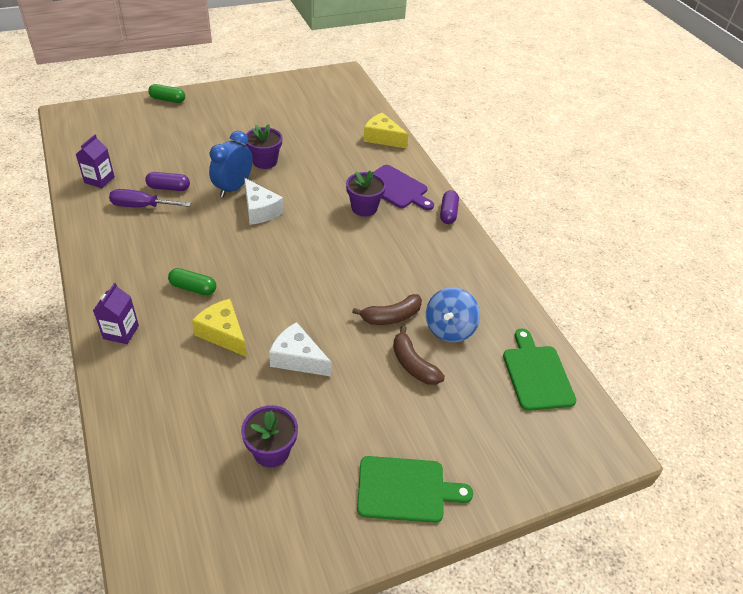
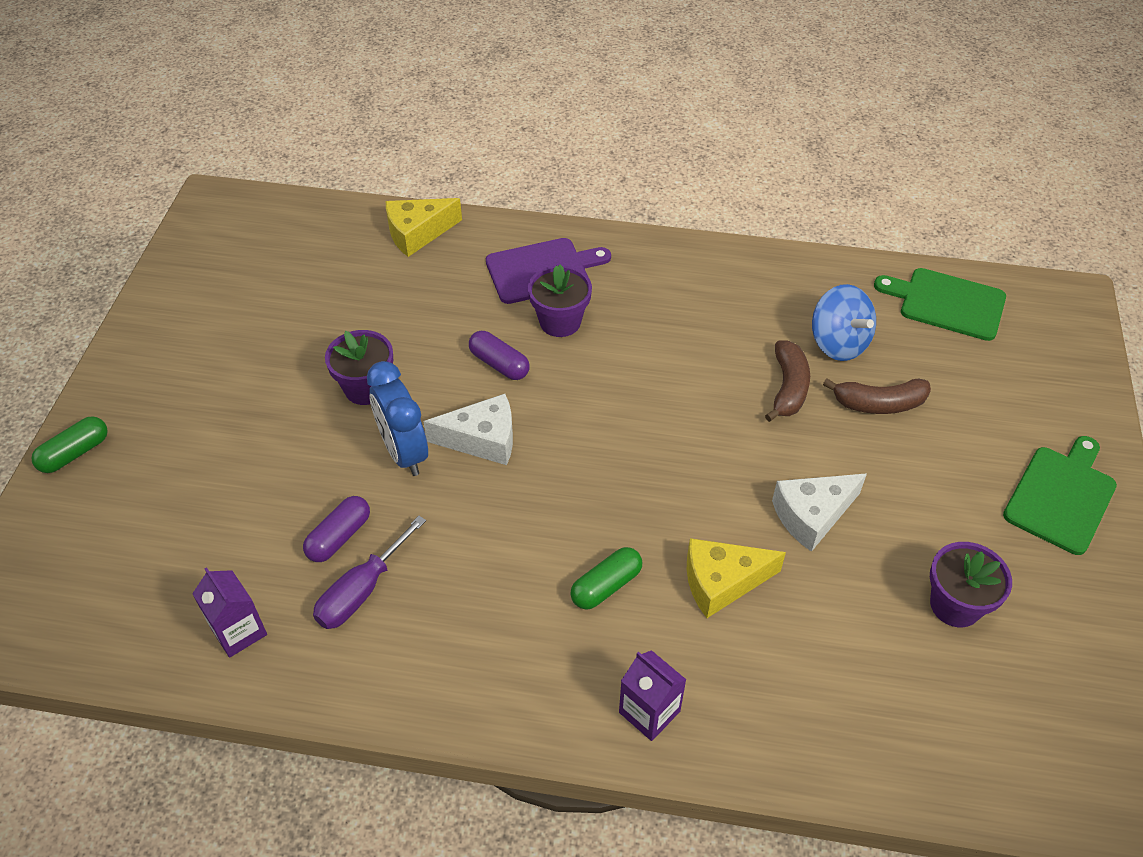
camera: 55 degrees left, 5 degrees up
purple capsule [440,190,459,224] -> purple capsule moved to [469,331,530,380]

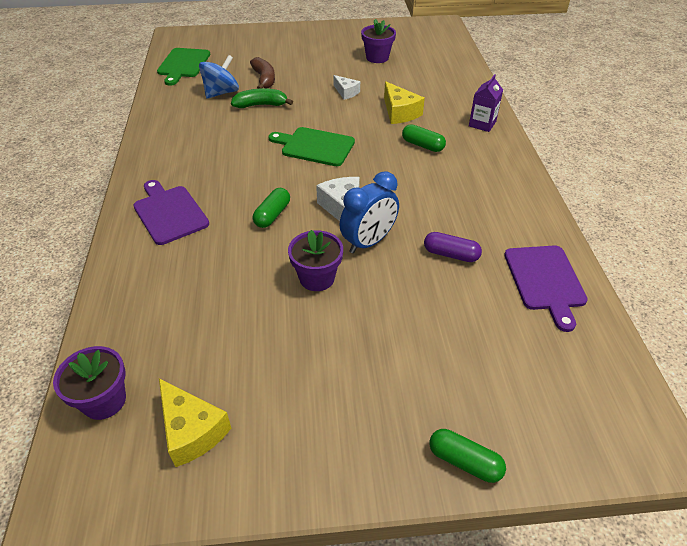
camera: 105 degrees left, 5 degrees down
purple carton [192,567,267,658] -> purple cutting board [504,245,588,332]
purple screwdriver [313,516,426,629] -> none
yellow cheese [386,198,462,257] -> yellow cheese moved to [159,378,231,467]
purple capsule [469,331,530,380] -> green capsule [253,188,290,228]
purple flower pot [528,264,592,337] -> purple flower pot moved to [53,346,126,420]
brown banana [765,340,810,422] -> green banana [231,88,293,108]
white cheese [772,474,867,552] -> white cheese [333,75,360,100], size x0.63
green cutting board [1003,436,1117,555] -> green cutting board moved to [268,127,355,166]

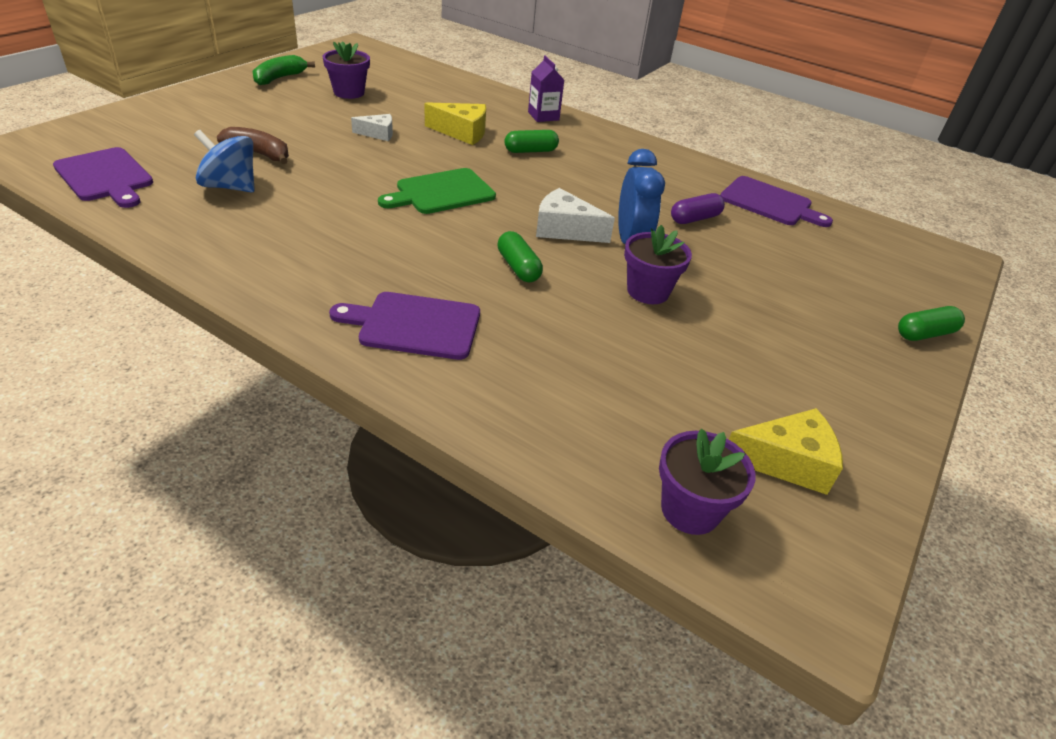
camera: 55 degrees left, 5 degrees down
green cutting board [157,48,210,86] -> purple cutting board [53,147,153,208]
blue spinning top [199,55,239,99] -> blue spinning top turned 60 degrees counterclockwise [194,130,255,193]
green banana [231,88,293,108] -> green banana moved to [252,55,315,85]

